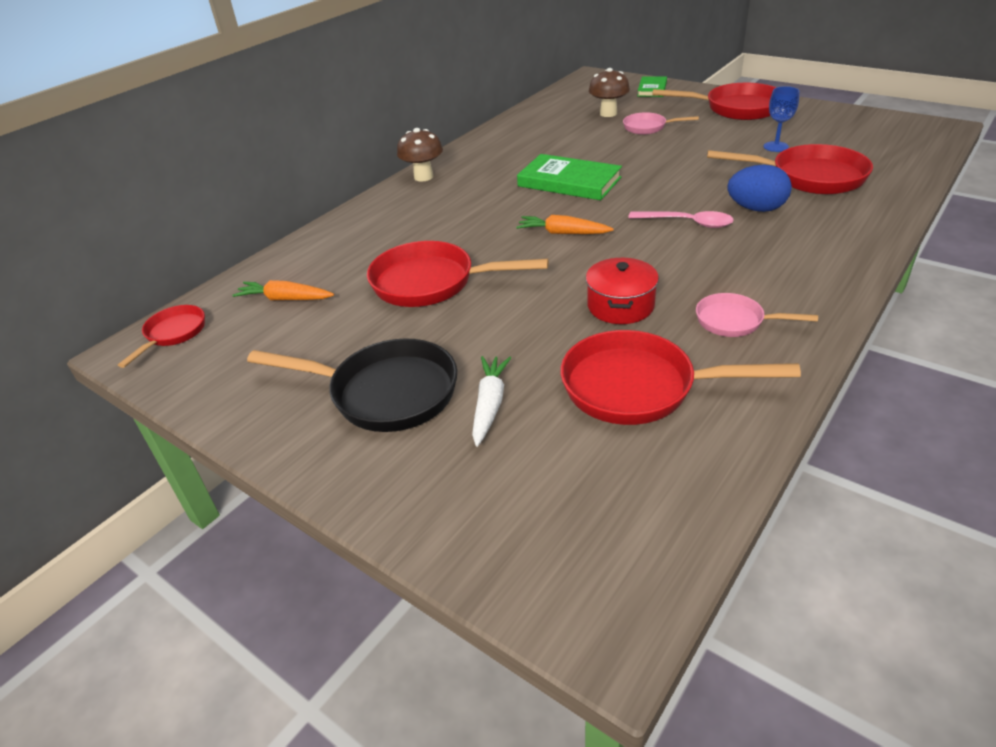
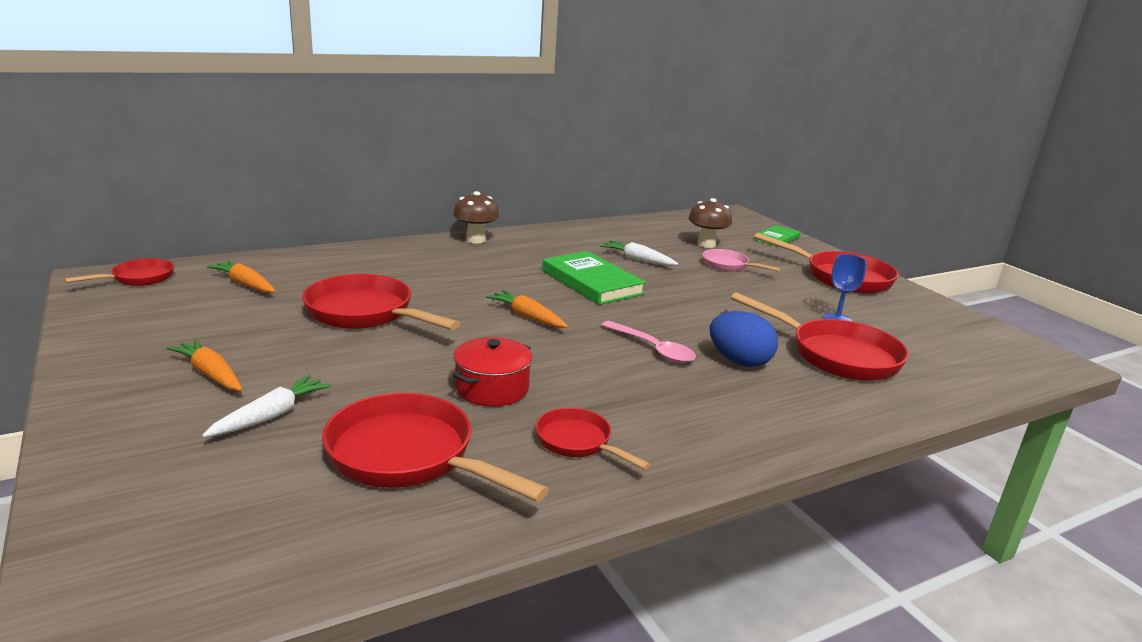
camera: 20 degrees right, 15 degrees down
black pan [247,338,457,432] -> orange carrot [167,339,243,391]
pink pan [696,293,818,337] -> red pan [535,408,650,470]
none -> white carrot [600,241,678,266]

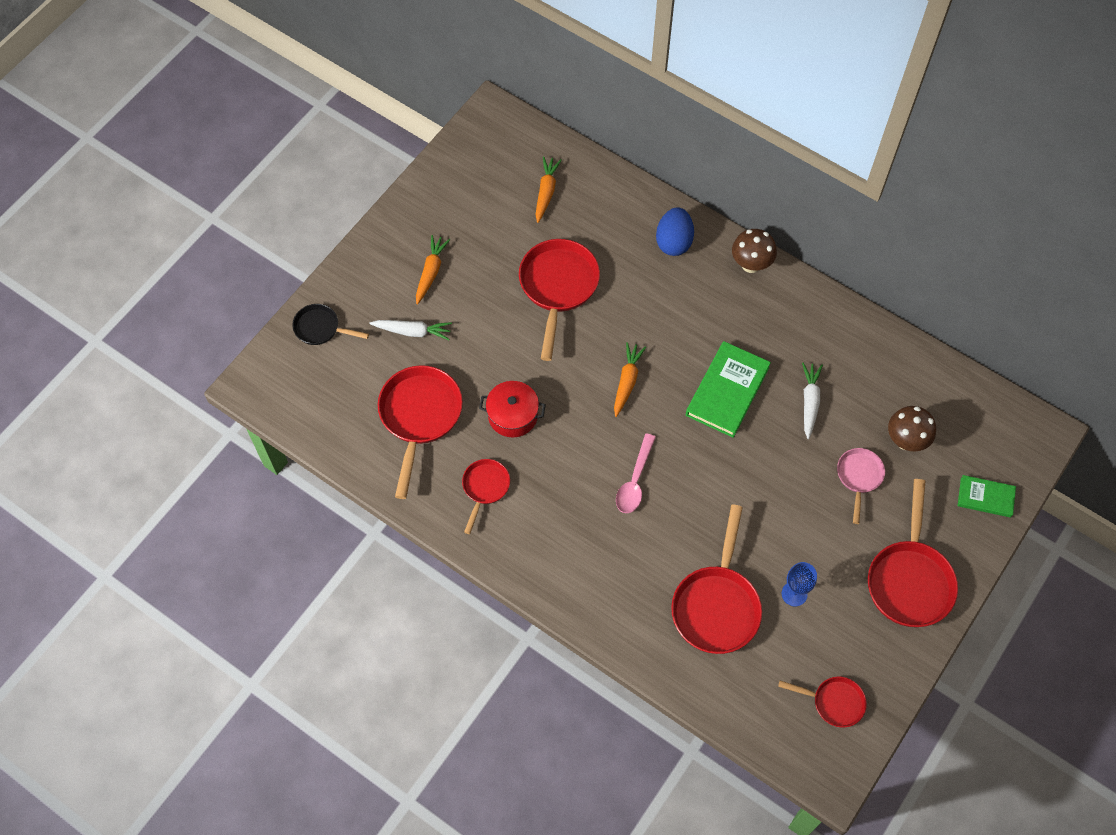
camera: 65 degrees right, 40 degrees up
red pan [64,258,174,286] -> red pan moved to [778,677,867,727]
blue egg [710,311,778,367] -> blue egg moved to [656,207,694,256]
none -> black pan [292,304,369,345]

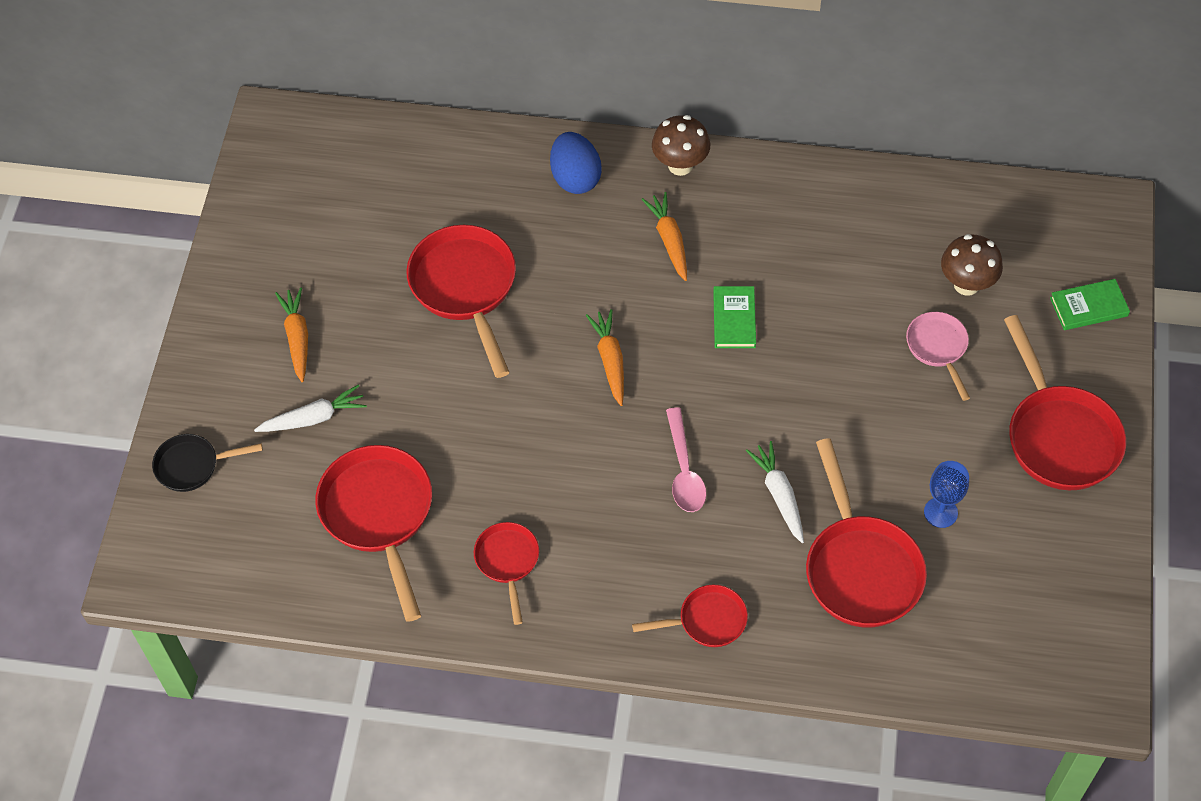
camera: 25 degrees left, 5 degrees down
red pot [479,381,546,437] -> none
orange carrot [536,157,562,223] -> orange carrot moved to [641,192,687,281]
green book [686,341,771,438] -> green book [713,286,756,348], size x0.59
red pan [778,677,867,727] -> red pan moved to [632,585,748,647]
white carrot [802,363,823,439] -> white carrot moved to [746,441,804,543]

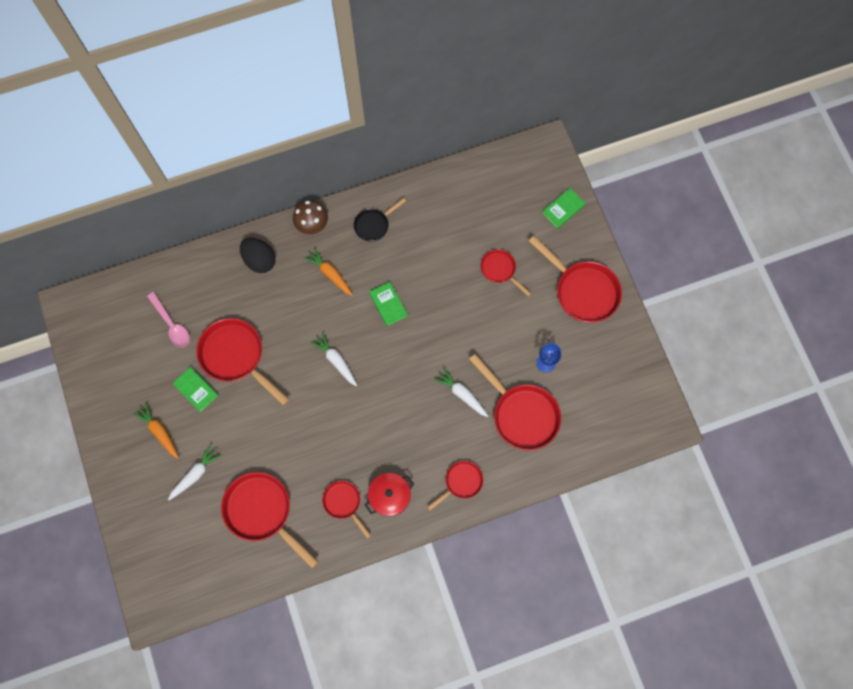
camera: 30 degrees left, 15 degrees up
black pan [152,434,263,492] -> black pan moved to [354,198,406,242]
blue egg [550,132,602,194] -> black egg [240,238,276,273]
orange carrot [586,309,624,406] -> white carrot [310,332,357,386]
pink spoon [666,407,706,512] -> pink spoon moved to [147,292,190,347]
pink pan [906,312,970,401] -> red pan [481,249,532,297]
brown mushroom [941,234,1003,296] -> none
none -> green book [172,367,218,412]
none -> red pot [365,473,414,517]

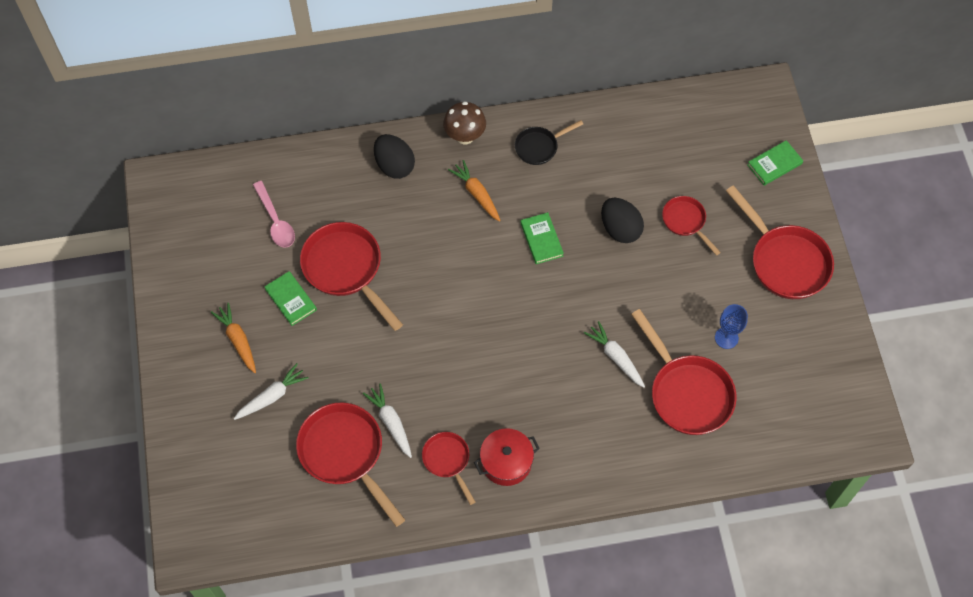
camera: 10 degrees right, 10 degrees down
white carrot [310,332,357,386] -> white carrot moved to [363,383,412,458]
red pan [427,461,483,511] -> none
none -> black egg [601,198,644,243]

